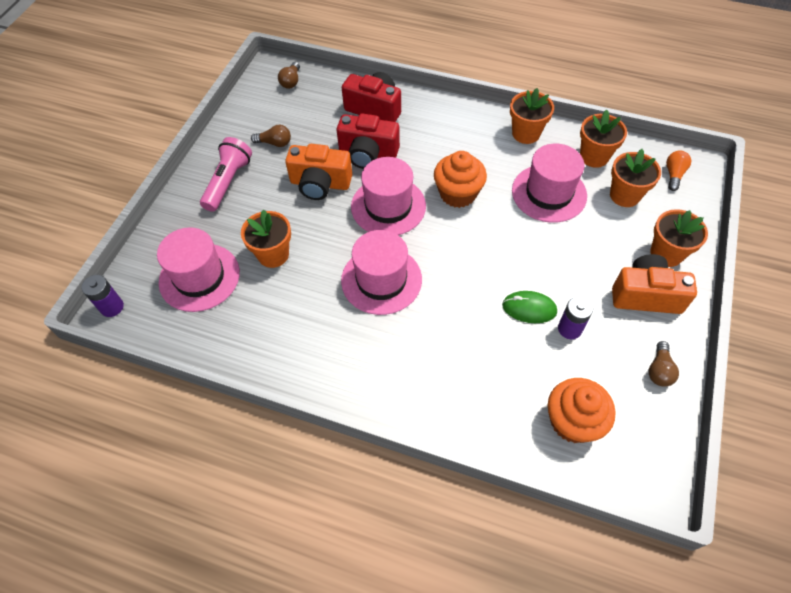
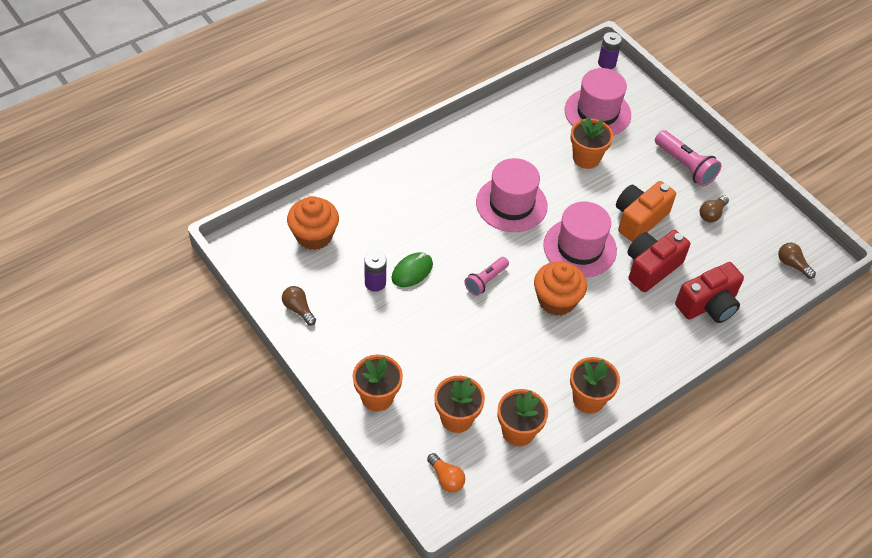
camera: 120 degrees right, 5 degrees down
pink hat [512,144,587,223] -> none
orange camera [612,254,697,314] -> none
none -> pink flashlight [464,257,509,296]

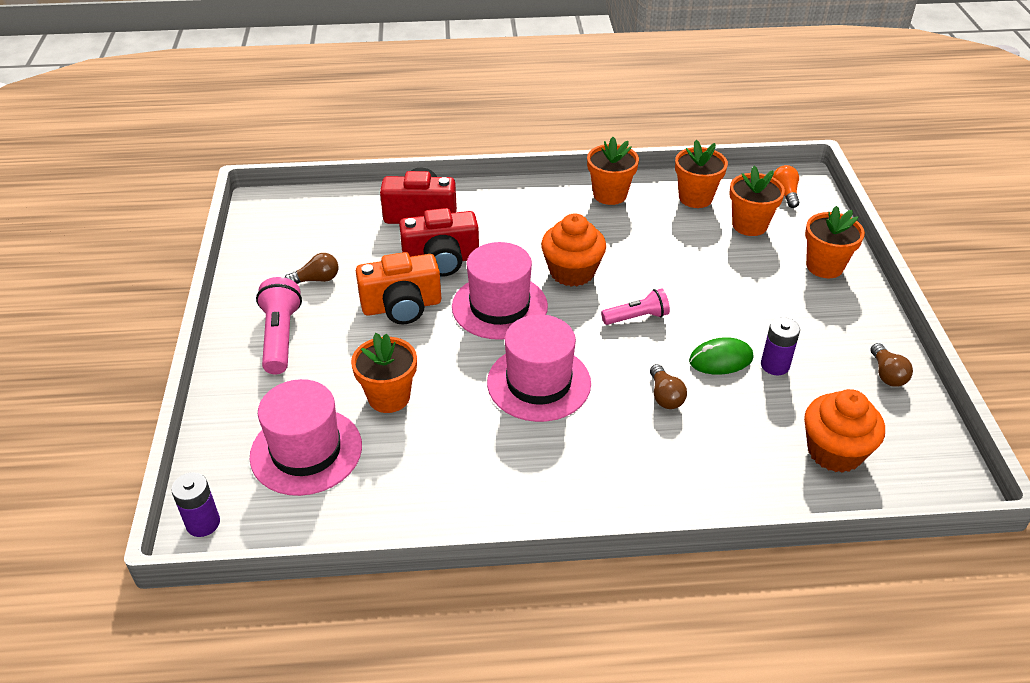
camera: 145 degrees left, 10 degrees down
brown light bulb [778,243,816,279] -> brown light bulb moved to [650,364,687,409]

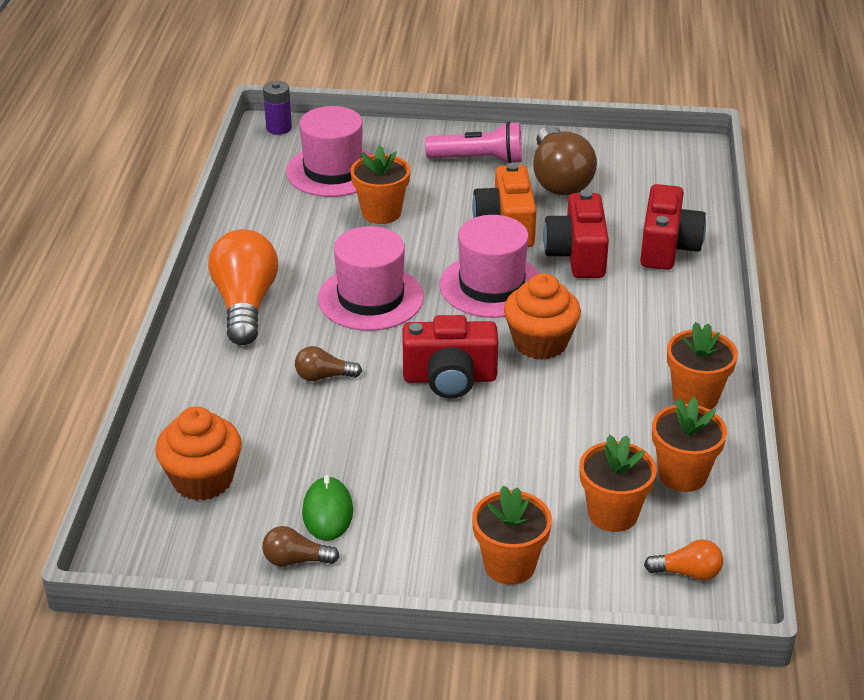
camera: 100 degrees right, 5 degrees down
brown light bulb [285,253,338,284] -> brown light bulb [533,126,597,195], size x2.11
pink flashlight [601,288,670,325] -> red camera [403,315,498,399]
green mouse [689,337,753,375] -> green mouse moved to [302,475,353,541]
purple battery [761,317,800,375] -> none
none -> orange light bulb [208,229,278,345]

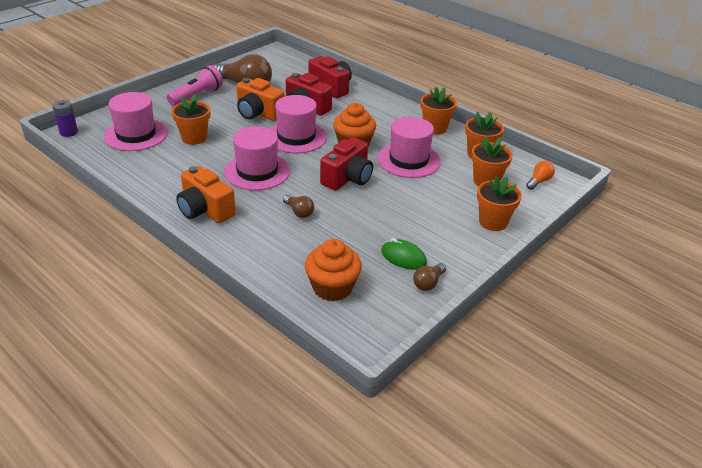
camera: 55 degrees left, 0 degrees up
orange light bulb [208,229,278,345] -> orange camera [176,166,236,223]
brown light bulb [295,346,362,381] -> brown light bulb turned 75 degrees counterclockwise [283,195,314,218]
none -> pink hat [378,117,441,178]

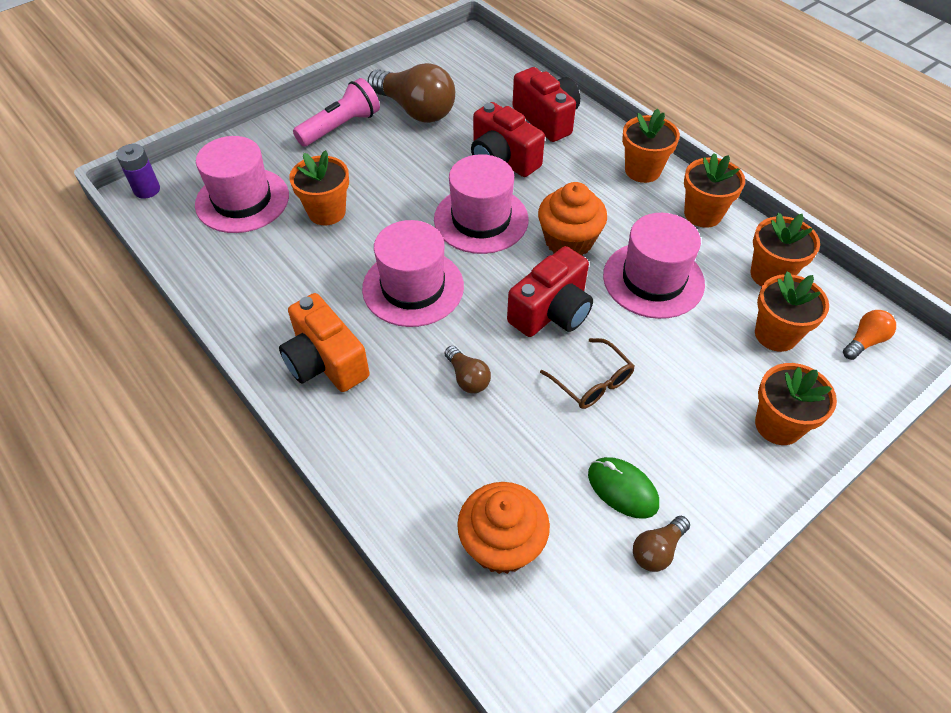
camera: 10 degrees right, 15 degrees up
orange camera [236,78,284,121] -> none
none -> brown glasses [540,338,635,409]
none -> orange flower pot [622,109,680,183]

